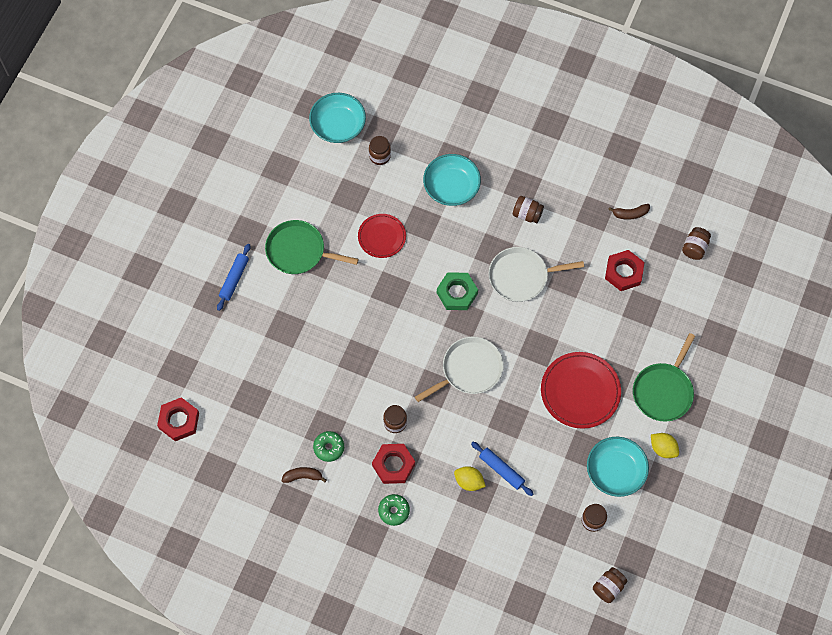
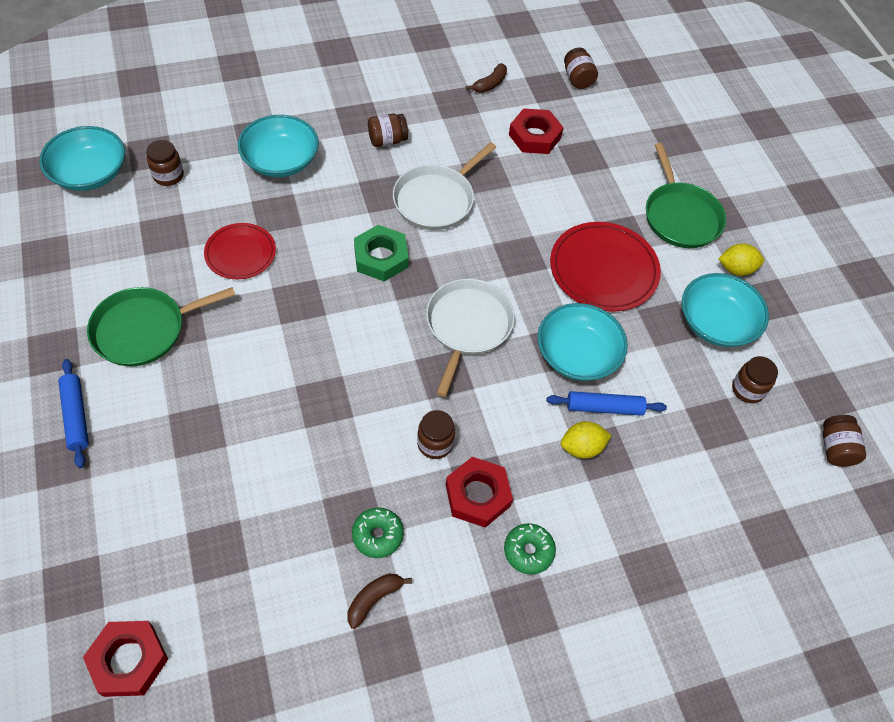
camera: 45 degrees left, 10 degrees down
none -> turquoise bowl [538,303,628,381]

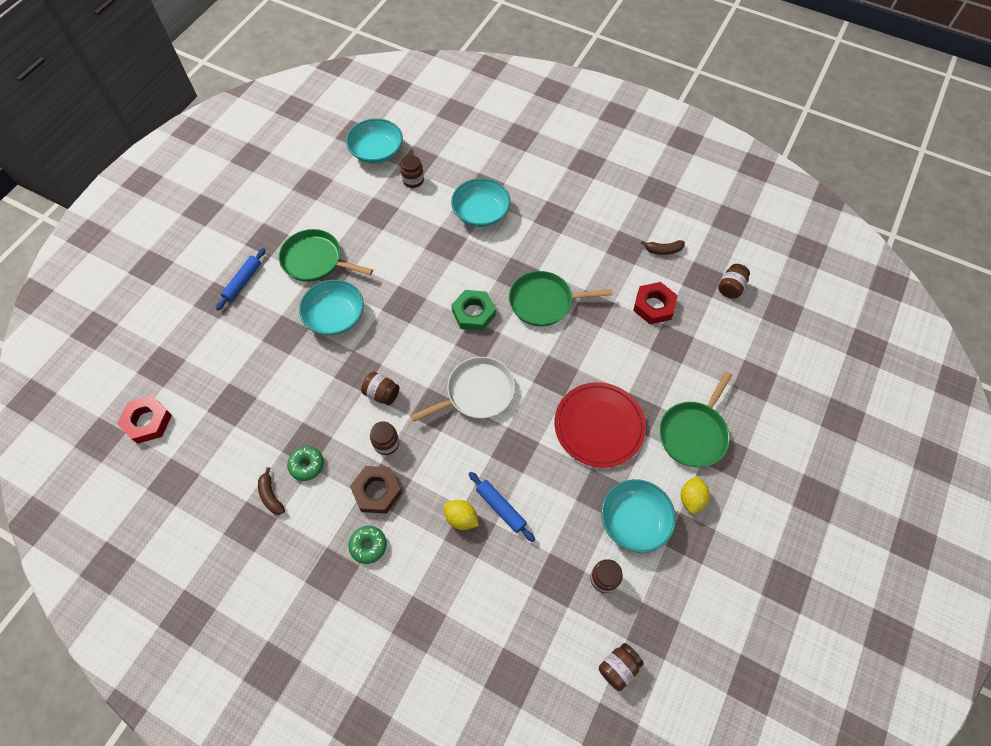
camera: 50 degrees right, 5 degrees up
red plate [204,223,276,279] -> none
brown banana [347,573,412,629] -> brown banana turned 120 degrees counterclockwise [258,467,285,515]
brown jar [368,113,408,147] -> brown jar moved to [361,372,399,405]
white pan [393,142,496,230] -> green pan [509,271,612,326]
red nut [445,457,513,528] -> brown nut [350,466,402,514]
turquoise bowl [538,303,628,381] -> turquoise bowl moved to [299,280,364,335]
yellow lemon [718,243,764,276] -> yellow lemon turned 60 degrees clockwise [681,476,710,514]

